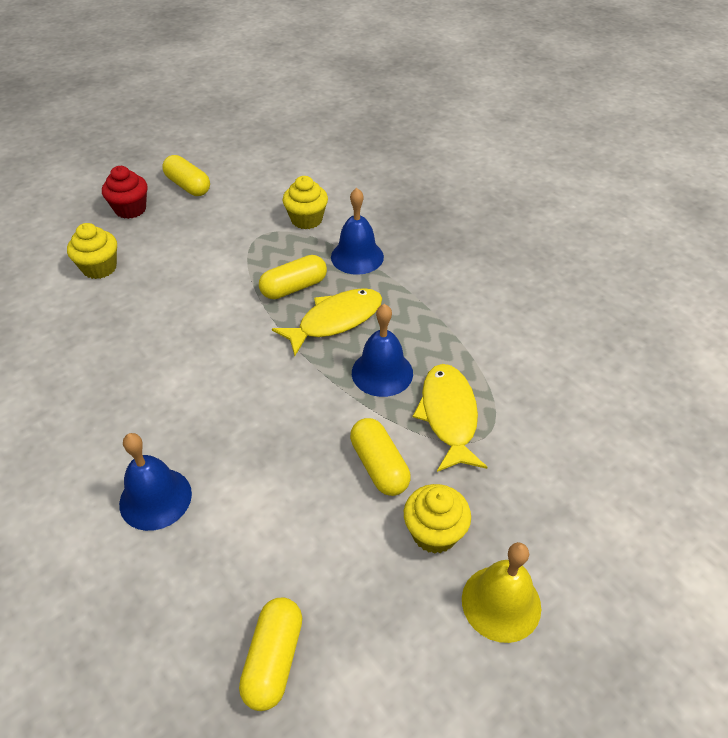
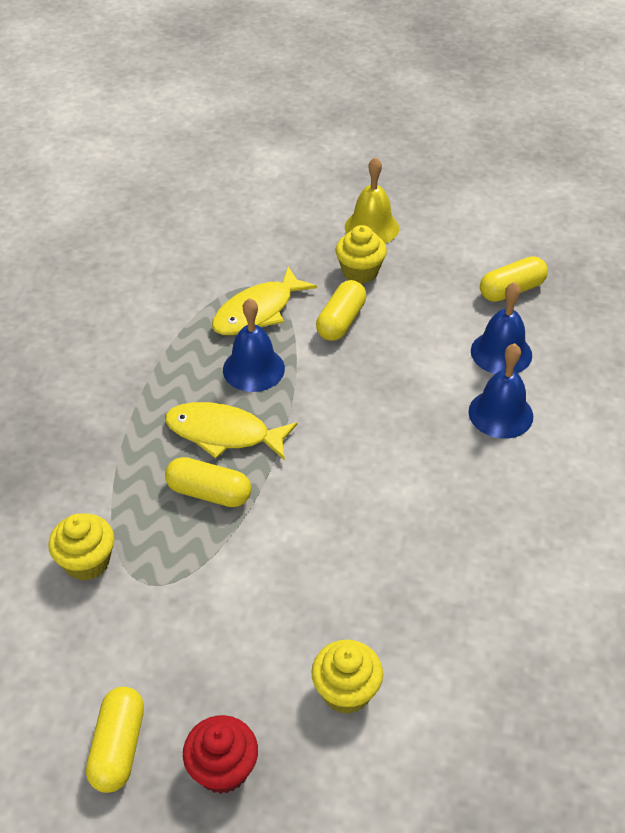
camera: 130 degrees left, 0 degrees up
blue bell [331,188,384,275] -> blue bell moved to [471,282,532,374]

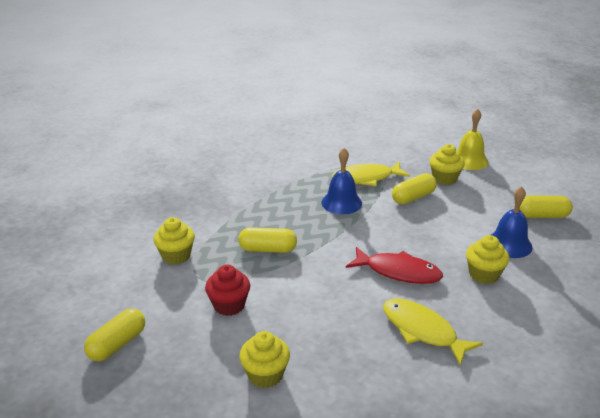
camera: 30 degrees right, 15 degrees down
yellow fish [165,402,297,460] -> yellow fish moved to [383,299,483,366]
yellow capsule [165,457,251,507] -> yellow capsule turned 45 degrees counterclockwise [238,227,297,253]
red cupcake [183,715,258,794] -> red cupcake moved to [205,265,250,316]
blue bell [468,343,533,439] -> yellow cupcake [466,235,510,284]
none -> red fish [346,247,443,284]

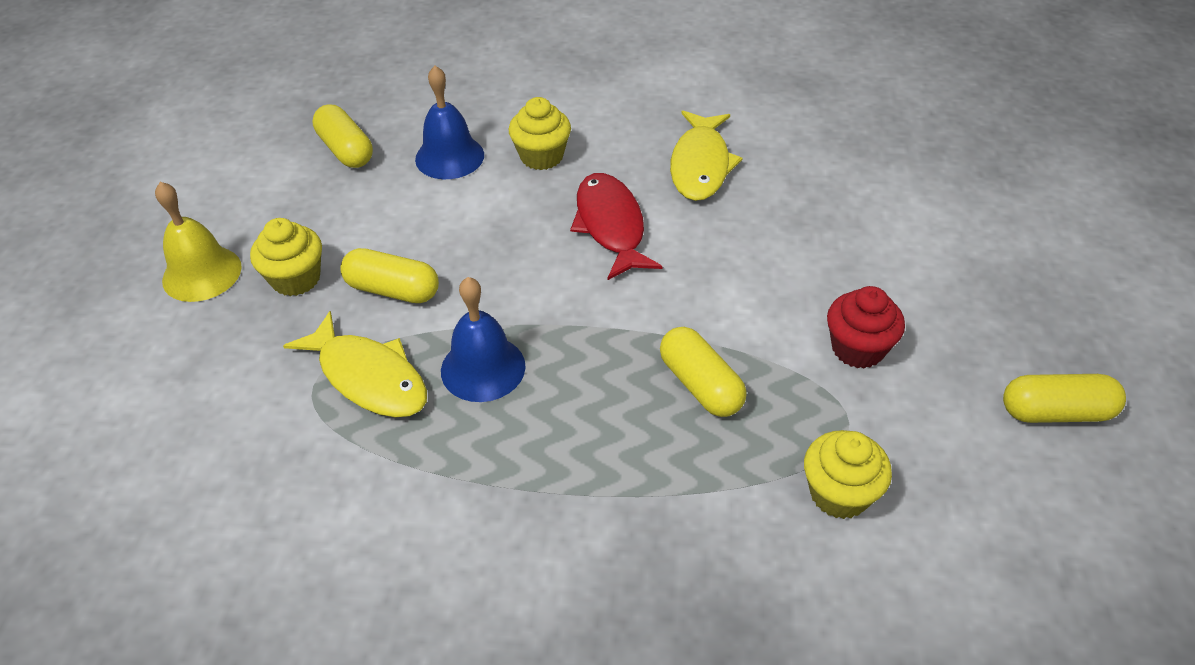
camera: 125 degrees left, 15 degrees up
yellow cupcake [239,331,290,388] -> none

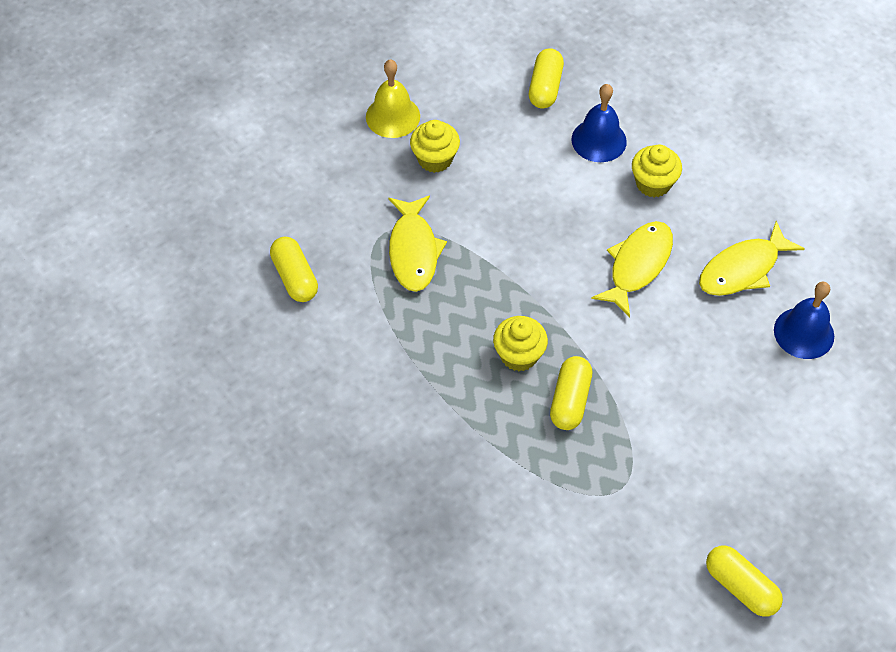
camera: 45 degrees right, 10 degrees up
yellow capsule [340,248,439,303] -> yellow capsule moved to [270,237,318,302]
blue bell [441,277,526,402] -> blue bell moved to [774,282,834,359]
red fish [570,173,663,280] -> yellow fish [591,221,673,317]
yellow cupcake [804,430,892,519] -> yellow cupcake moved to [493,316,548,371]
red cupcake [827,286,905,368] -> none

